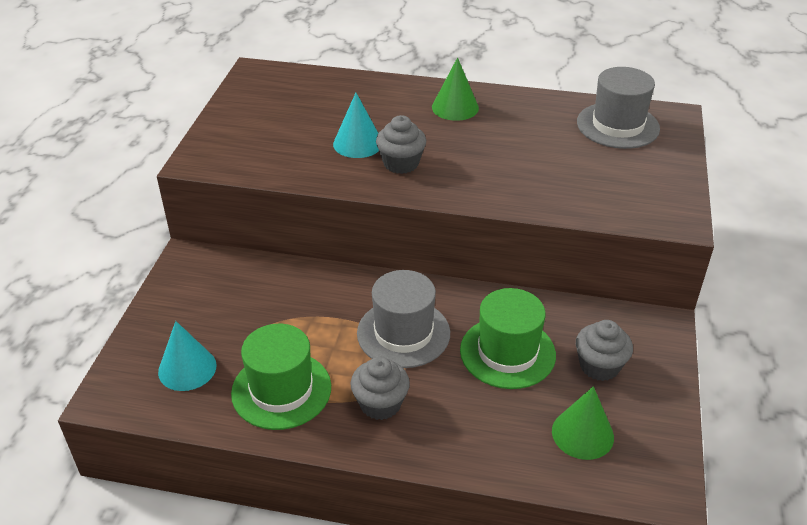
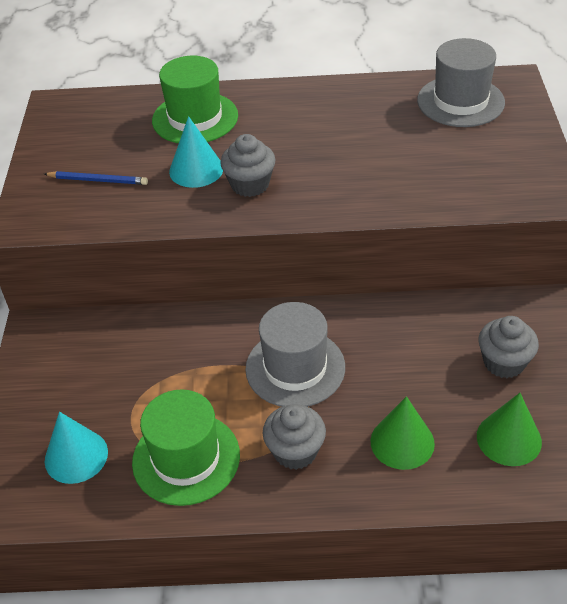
camera: 10 degrees left, 5 degrees up
green cone [432,57,479,121] -> green cone moved to [370,396,435,470]
green hat [460,288,556,389] -> green hat moved to [152,56,238,143]
none -> blue pencil [44,171,148,185]

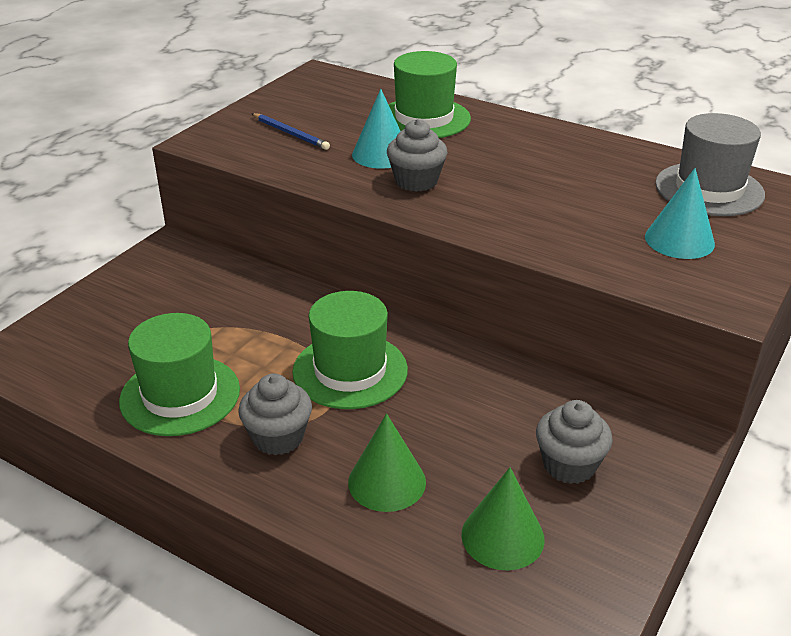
camera: 30 degrees right, 10 degrees down
turquoise cone [45,412,108,484] -> turquoise cone moved to [645,168,715,259]
grey hat [245,302,345,407] -> green hat [292,291,408,409]

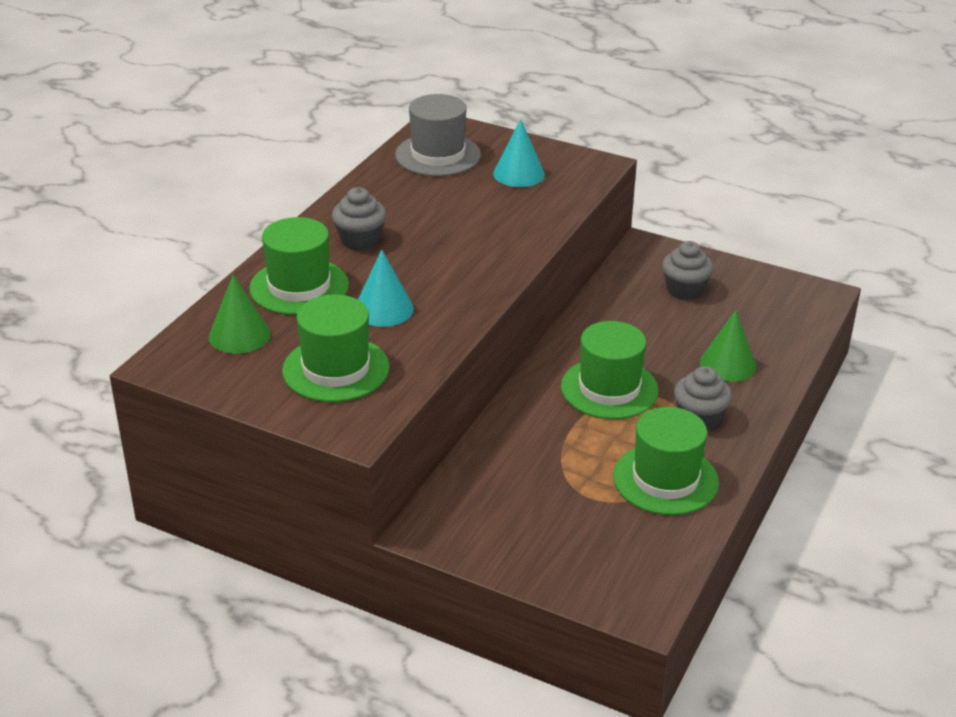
camera: 95 degrees left, 0 degrees up
blue pencil [251,113,330,150] -> green hat [282,295,390,402]
grey cupcake [387,119,448,192] -> grey cupcake moved to [332,187,386,250]
green cone [462,467,545,570] -> green cone moved to [209,275,271,354]

